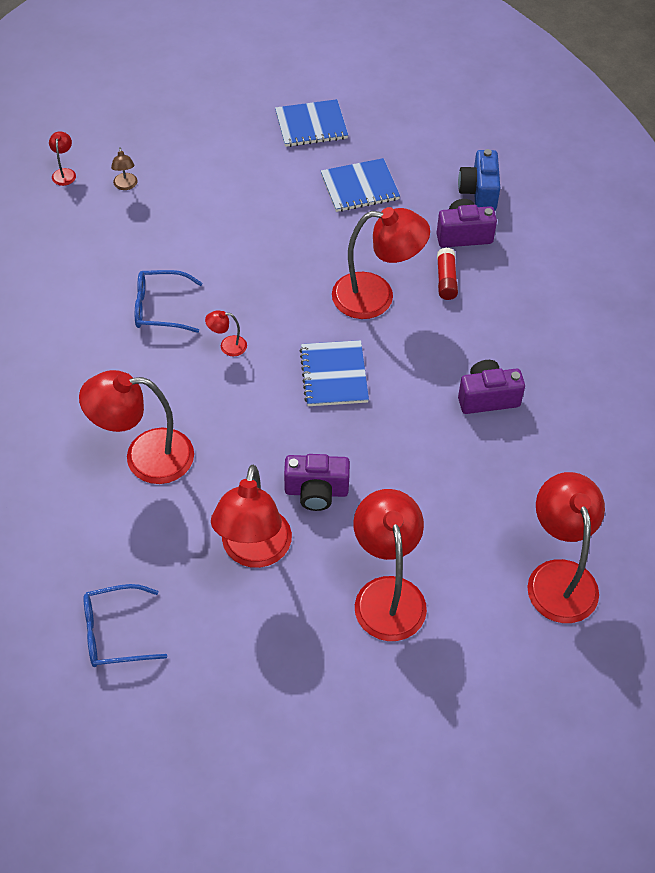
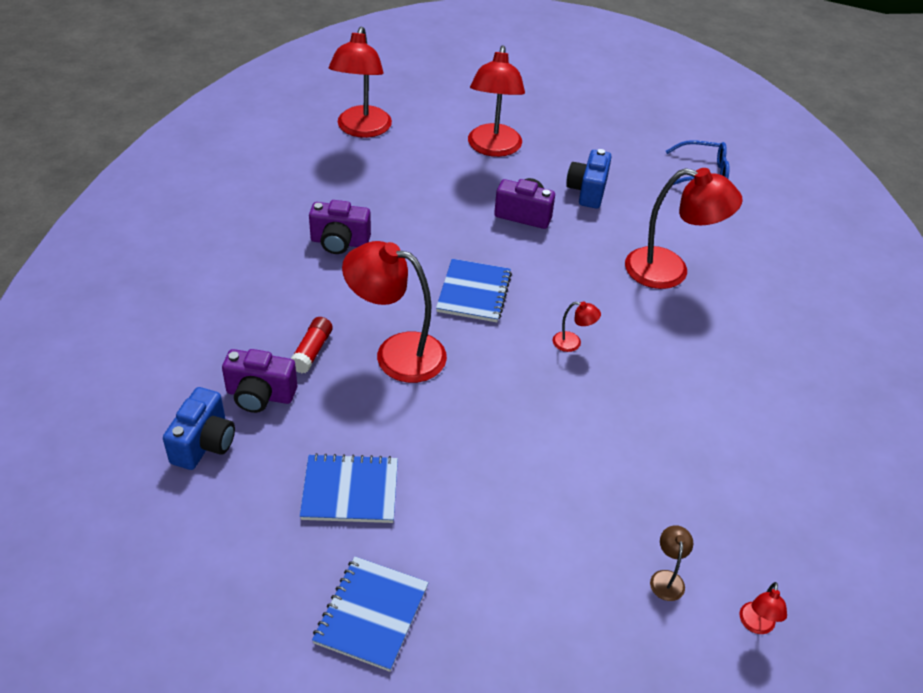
camera: 165 degrees left, 10 degrees down
blue glasses [135,270,202,333] -> none
red lamp [211,465,292,568] -> blue camera [566,149,612,208]
blue notebook [275,99,348,147] -> blue notebook turned 75 degrees counterclockwise [312,556,429,672]

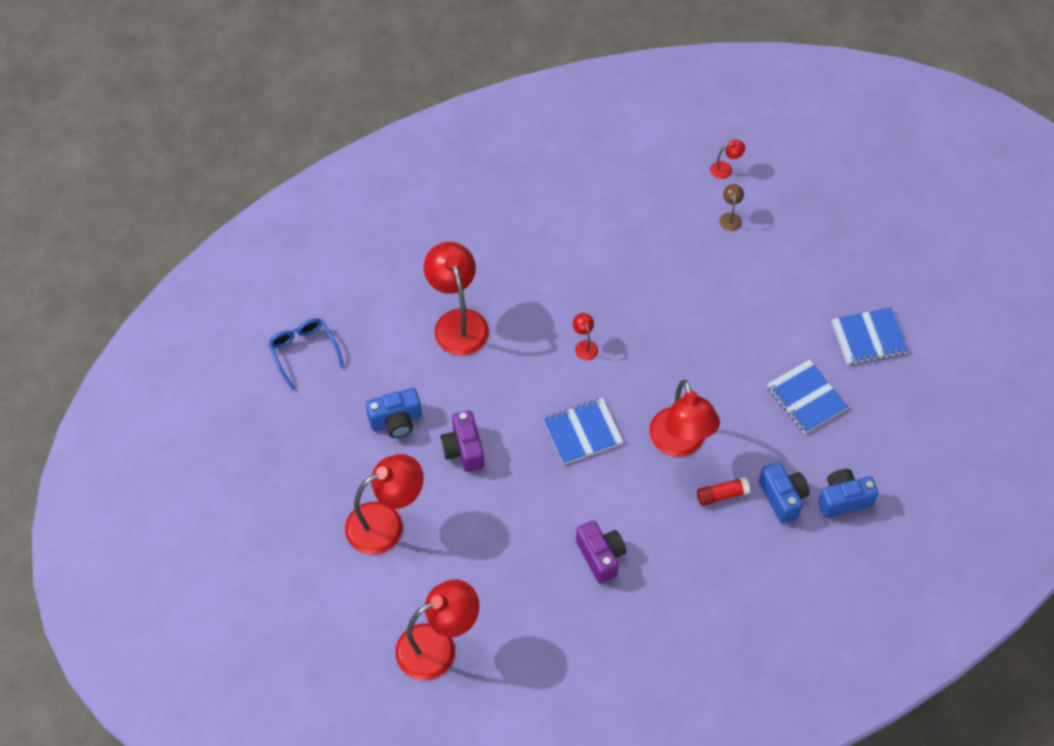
camera: 120 degrees left, 15 degrees up
purple camera [222,349,297,413] -> blue camera [759,461,810,524]
brown lamp [650,525,693,601] -> brown lamp turned 120 degrees clockwise [719,184,744,231]

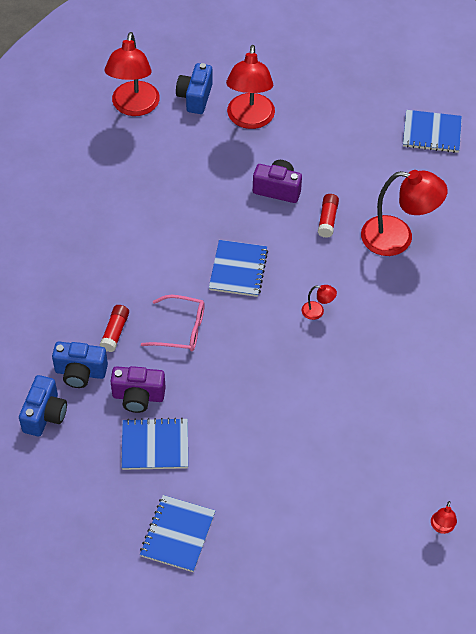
camera: 120 degrees right, 5 degrees down
blue glasses [268,318,344,390] -> blue notebook [403,110,462,153]
blue camera [366,388,422,438] -> blue camera moved to [176,63,213,114]
purple camera [576,520,626,584] -> purple camera moved to [110,366,166,413]
red lamp [649,380,720,457] -> pink glasses [141,295,205,351]
brown lamp [719,184,744,231] -> none
none -> red glue stick [318,194,339,238]

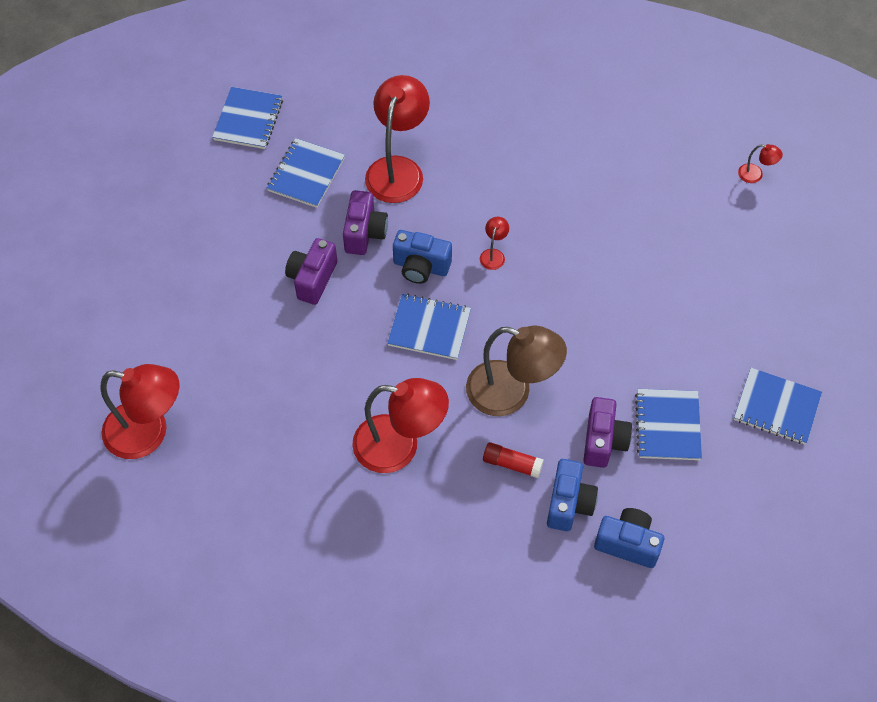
camera: 85 degrees left, 5 degrees up
pink glasses [141,295,205,351] -> brown lamp [466,326,567,416]
blue camera [176,63,213,114] -> blue camera moved to [393,230,452,284]
red lamp [226,45,275,129] -> red lamp moved to [352,378,449,473]
red glue stick [318,194,339,238] -> purple camera [343,190,388,255]
none -> blue notebook [267,138,345,208]

